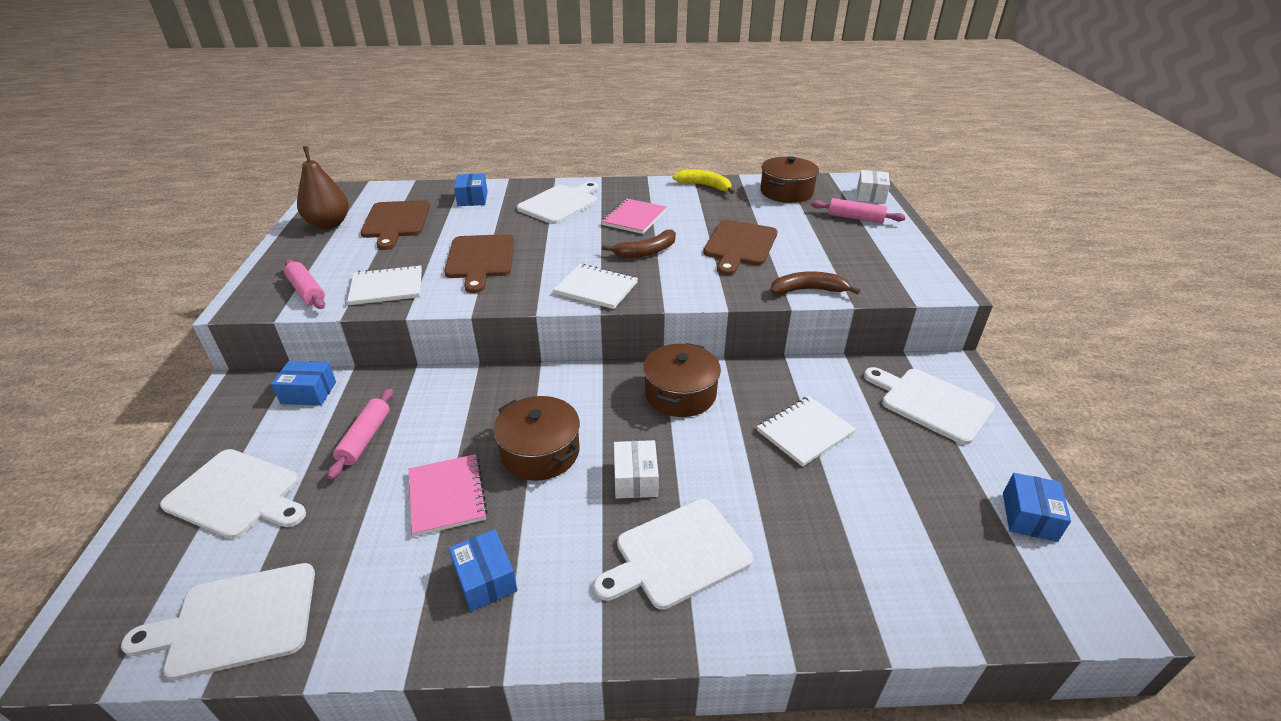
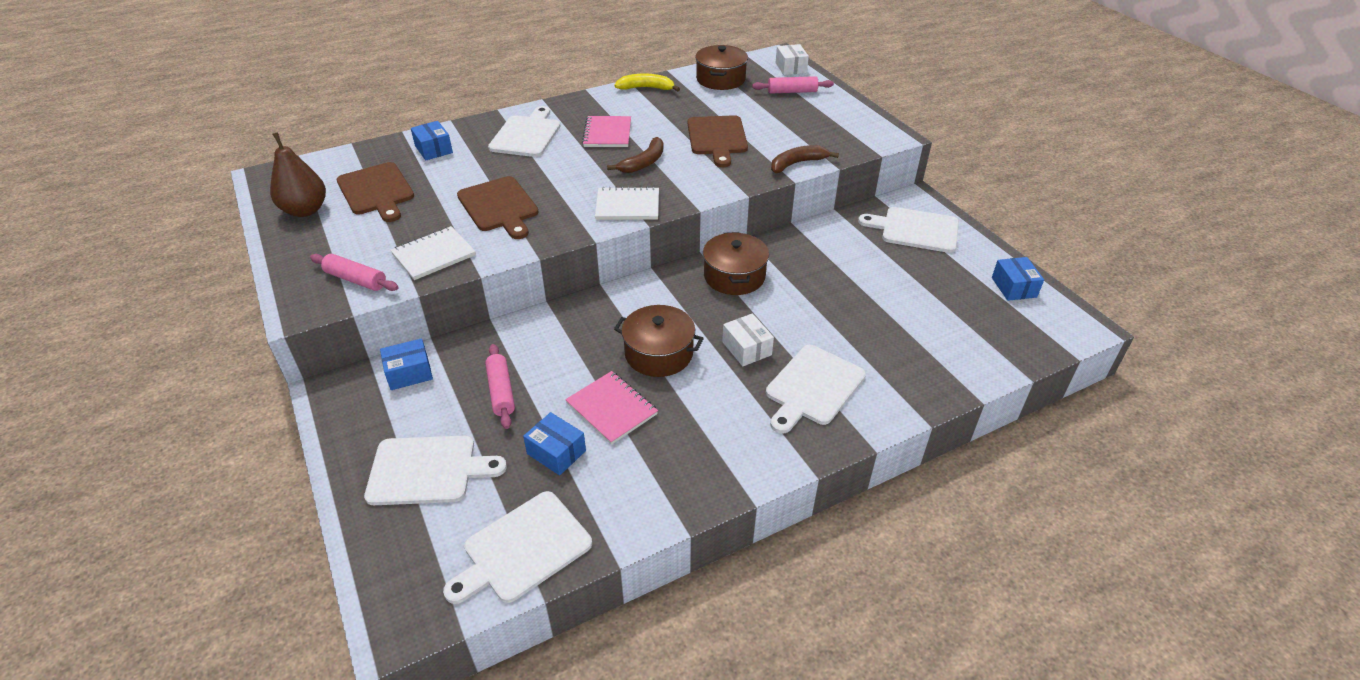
camera: 25 degrees left, 5 degrees up
blue box [449,529,518,612] -> blue box moved to [523,412,586,475]
white notebook [757,396,856,467] -> none

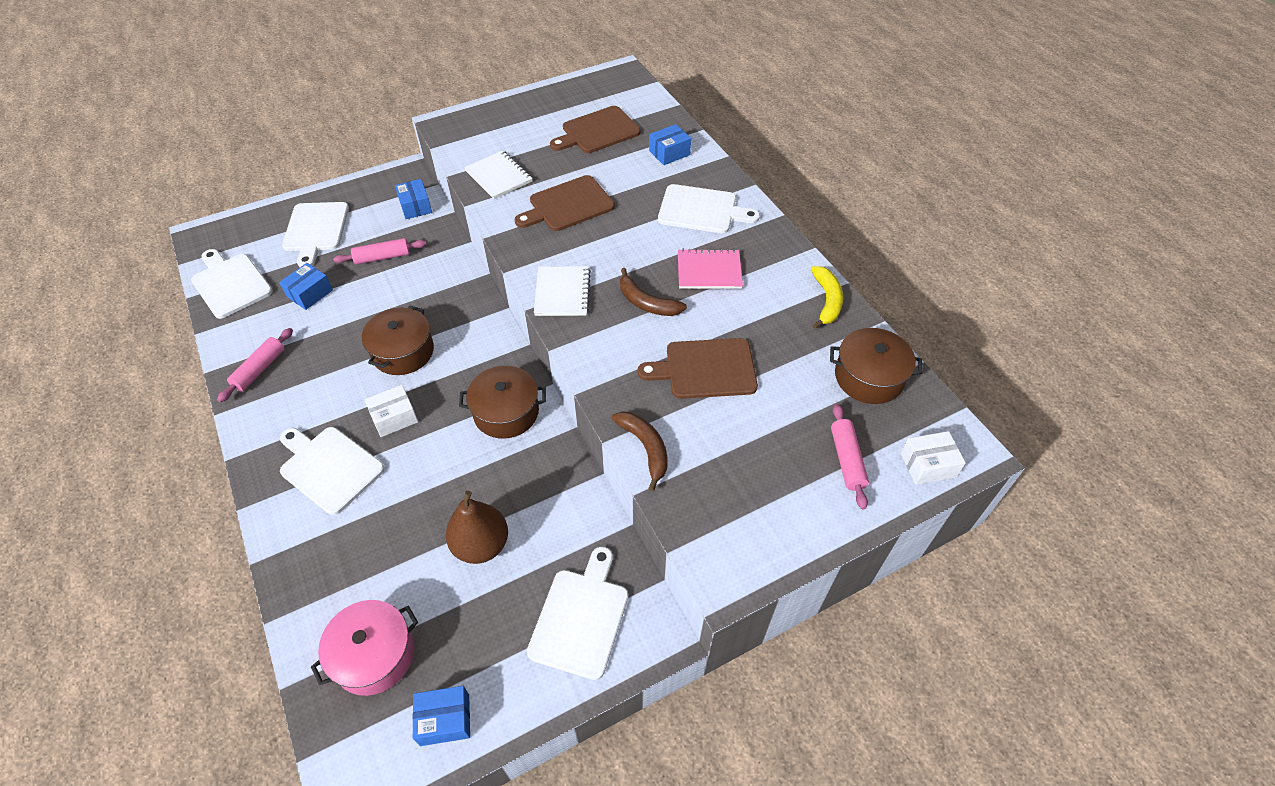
camera: 90 degrees right, 10 degrees up
brown pear [270,132,326,217] -> brown pear moved to [446,491,508,564]
pink rolling pin [310,254,399,291] -> pink rolling pin moved to [217,328,293,402]
pink notebook [565,371,658,445] -> none
none -> pink pot [311,600,418,696]

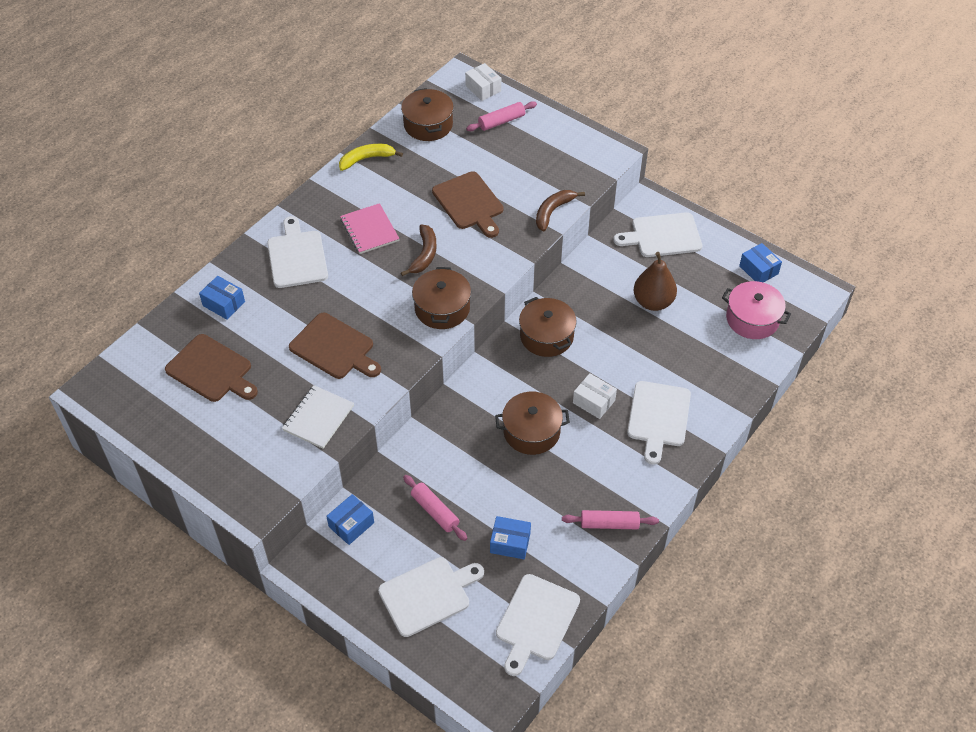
camera: 115 degrees left, 0 degrees up
white notebook [534,266,591,316] -> brown pot [412,267,471,329]

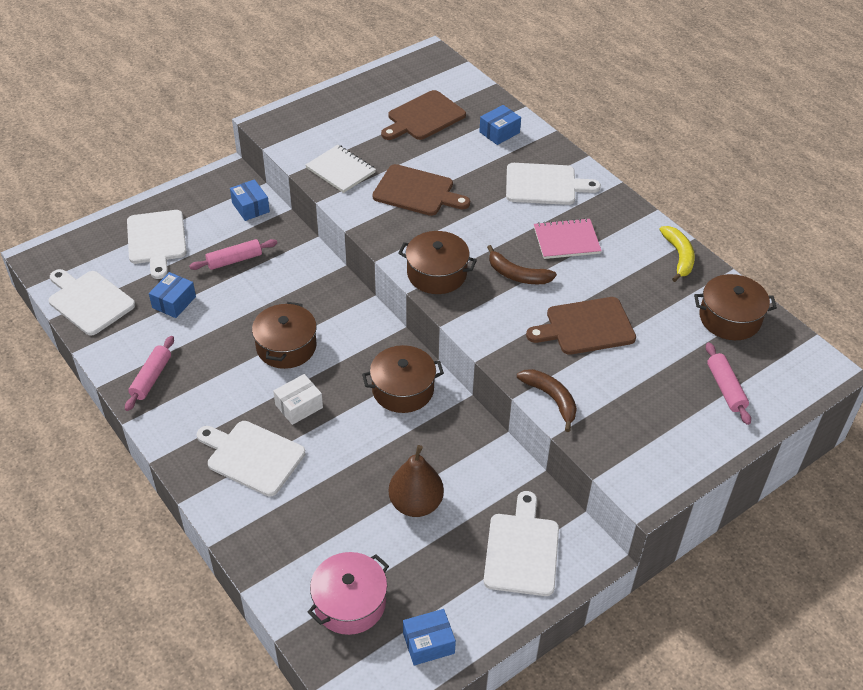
camera: 105 degrees right, 5 degrees down
brown cutting board [289,313,381,379] -> brown cutting board turned 120 degrees counterclockwise [372,164,470,216]
white box [465,63,501,101] -> none

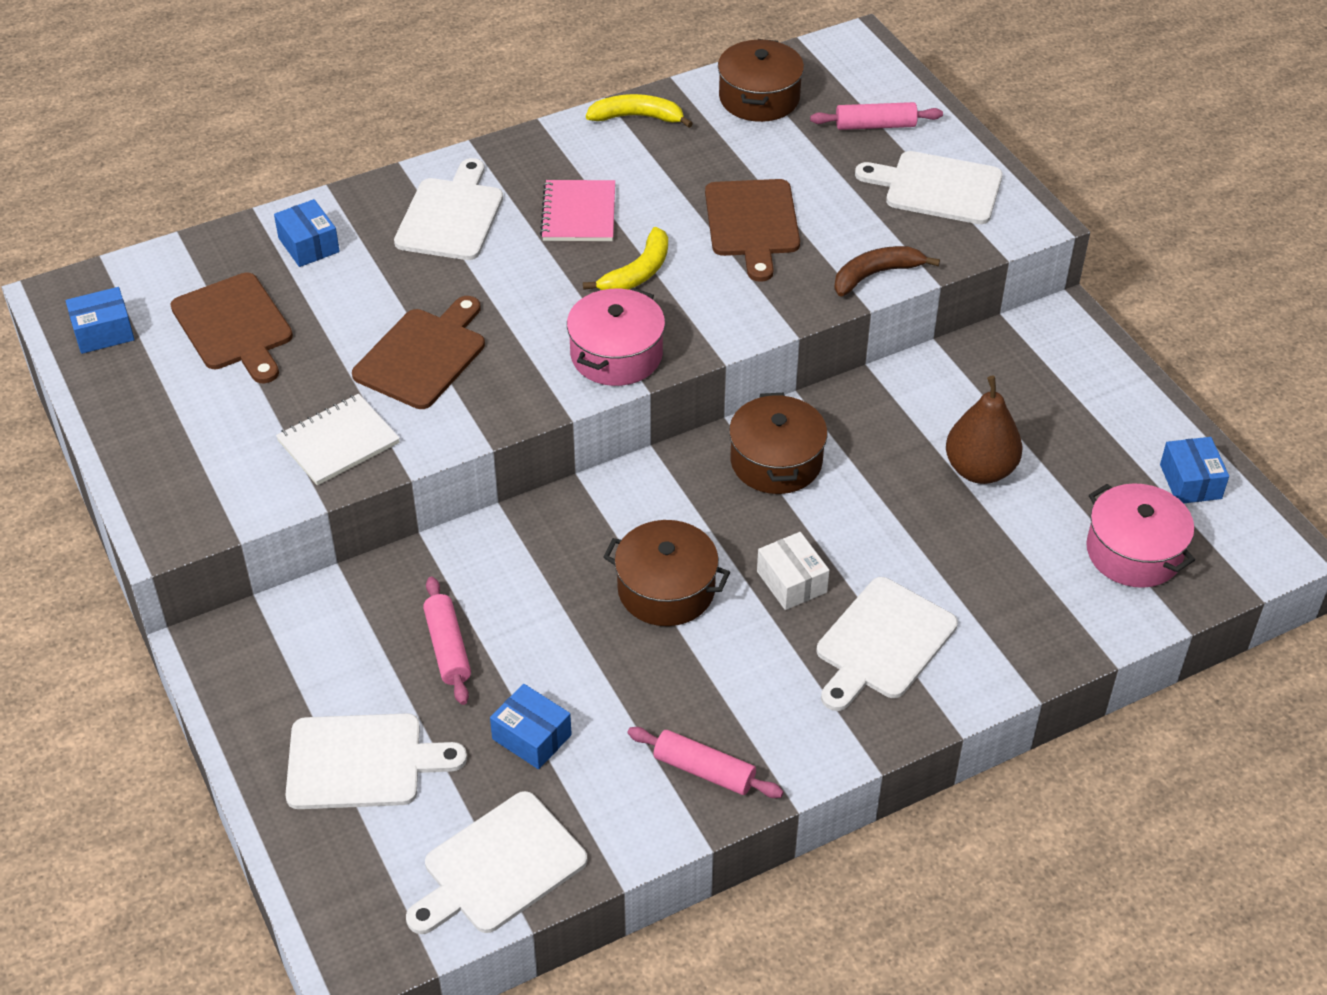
camera: 80 degrees left, 0 degrees up
blue box [230,179,270,221] -> blue box moved to [66,287,135,354]
brown pot [398,231,477,294] -> pink pot [567,288,665,386]
white cutting board [483,491,559,596] -> white cutting board moved to [855,151,1003,224]
brown banana [487,245,557,284] -> yellow banana [583,227,668,290]

